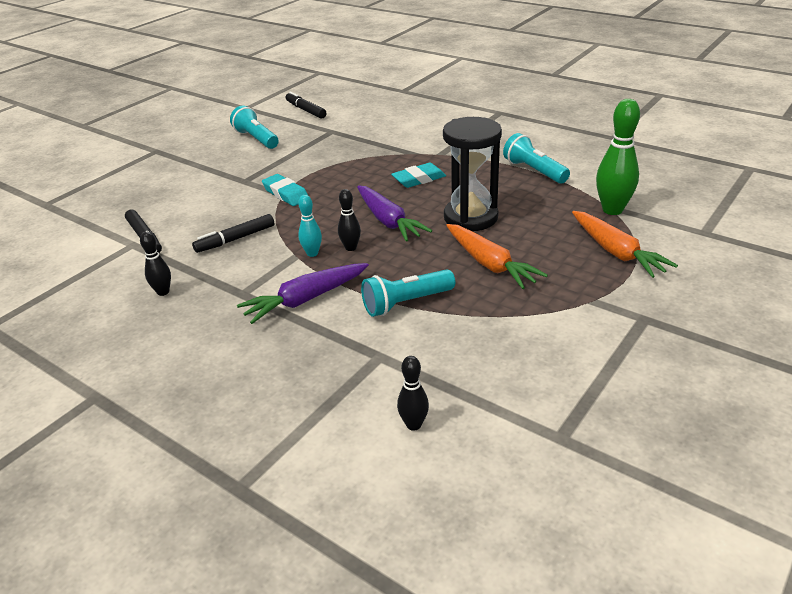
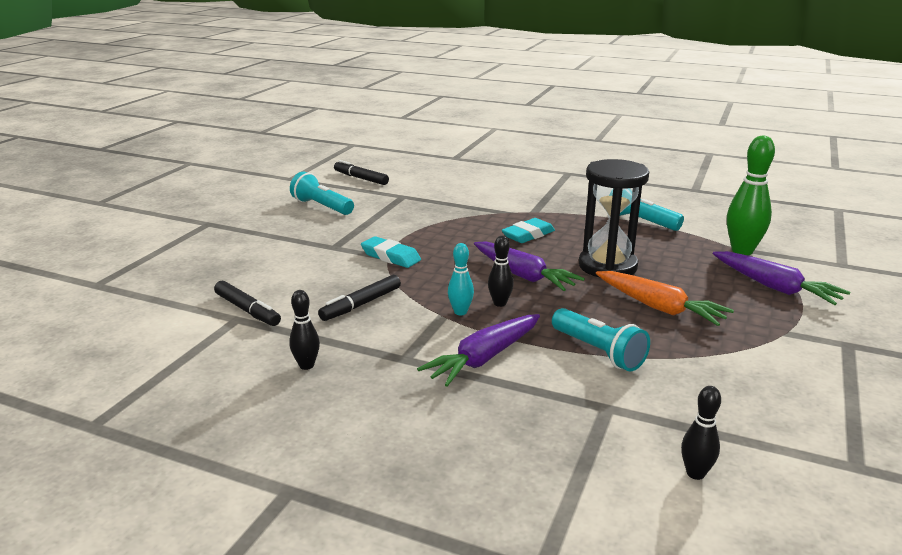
camera: 15 degrees left, 10 degrees down
turquoise flashlight [361,269,455,317] -> turquoise flashlight turned 90 degrees counterclockwise [552,308,650,371]
orange carrot [572,211,678,278] -> purple carrot [713,251,850,305]

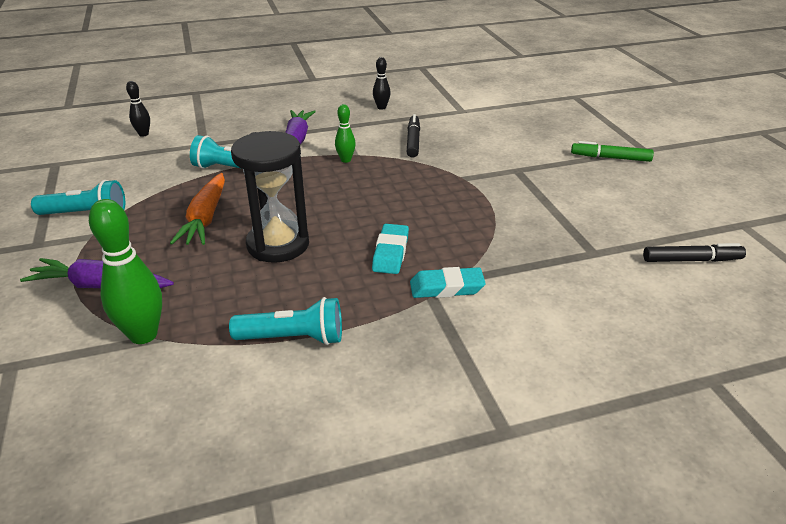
camera: 140 degrees right, 10 degrees up
black marker [214,281,281,326] -> none
turquoise flashlight [290,172,354,215] -> turquoise flashlight moved to [31,180,125,215]
turquoise eraser [361,236,421,268] -> turquoise eraser moved to [410,267,486,298]
turquoise bowling pin [448,243,474,315] -> green bowling pin [335,104,356,163]
purple carrot [474,241,585,291] -> none
black bowling pin [488,236,514,307] -> none
orange carrot [596,271,734,326] -> orange carrot turned 90 degrees counterclockwise [170,173,225,245]
none -> green marker [571,141,654,162]

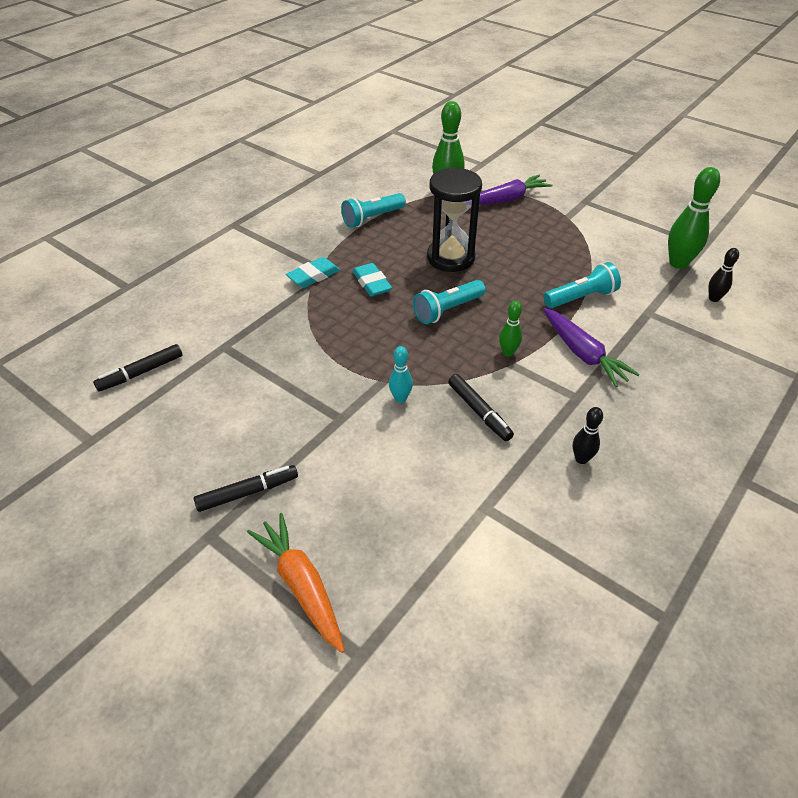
camera: 145 degrees right, 10 degrees up
turquoise flashlight [31,180,125,215] -> turquoise flashlight moved to [413,280,486,324]
orange carrot [170,173,225,245] -> orange carrot moved to [247,513,345,653]
green marker [571,141,654,162] -> black marker [194,465,298,512]
none -> turquoise bowling pin [389,346,413,403]
none -> green bowling pin [668,167,720,269]

